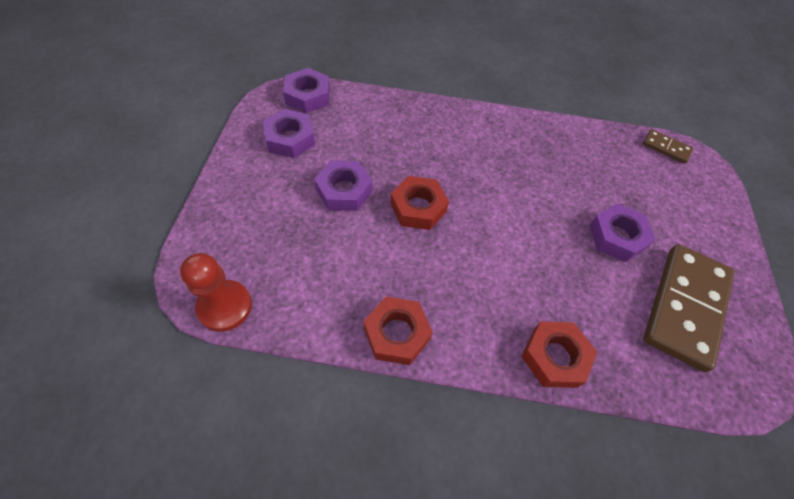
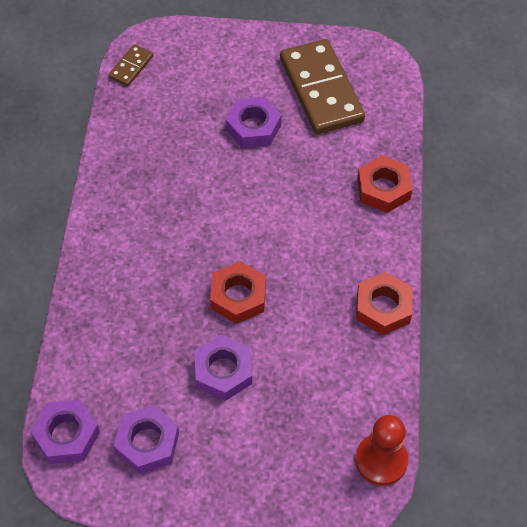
camera: 90 degrees left, 0 degrees up
brown domino [643,244,734,372] -> brown domino turned 45 degrees clockwise [280,39,365,134]

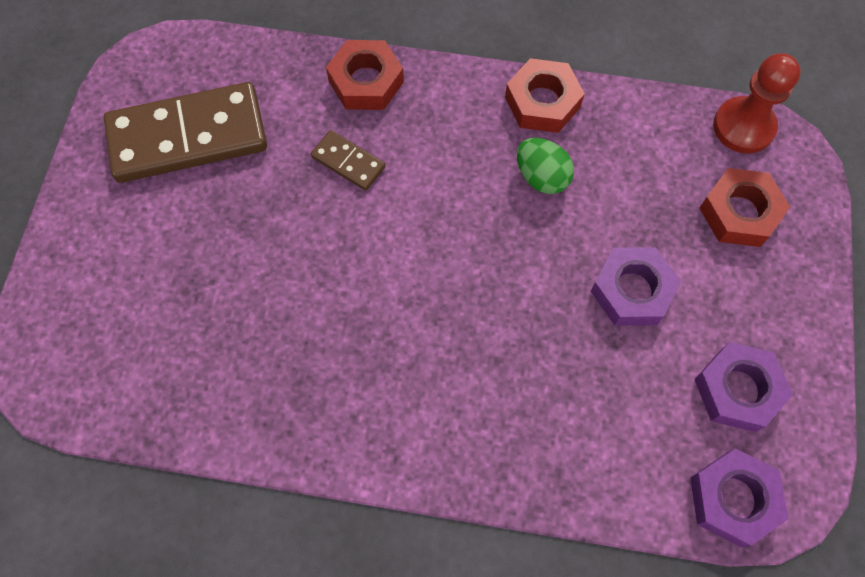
camera: 85 degrees left, 10 degrees up
brown domino [109,44,153,87] -> brown domino moved to [311,130,385,191]
red nut [210,261,266,324] -> red nut moved to [699,168,790,247]
purple nut [226,97,282,148] -> none
none -> green egg [517,138,574,194]

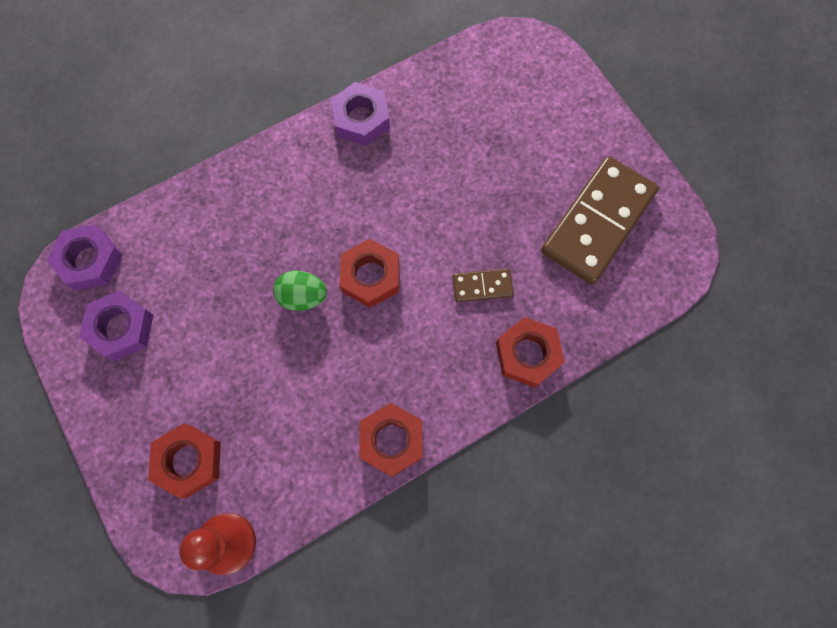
camera: 140 degrees right, 5 degrees up
green egg [517,138,574,194] -> green egg moved to [273,271,327,311]
purple nut [591,247,681,326] -> purple nut moved to [331,82,390,146]
none -> red nut [340,239,399,308]

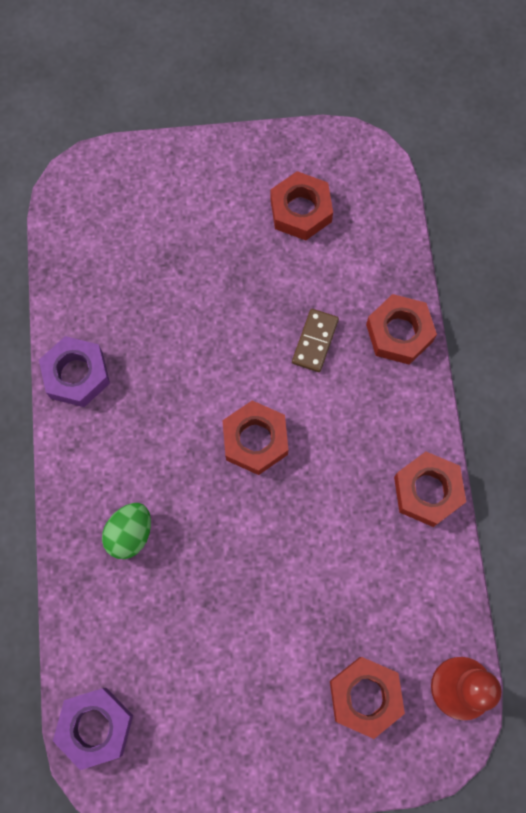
camera: 65 degrees left, 0 degrees up
purple nut [79,290,153,361] -> none
green egg [273,271,327,311] -> green egg moved to [102,503,151,559]
brown domino [541,156,659,285] -> red nut [270,171,333,240]

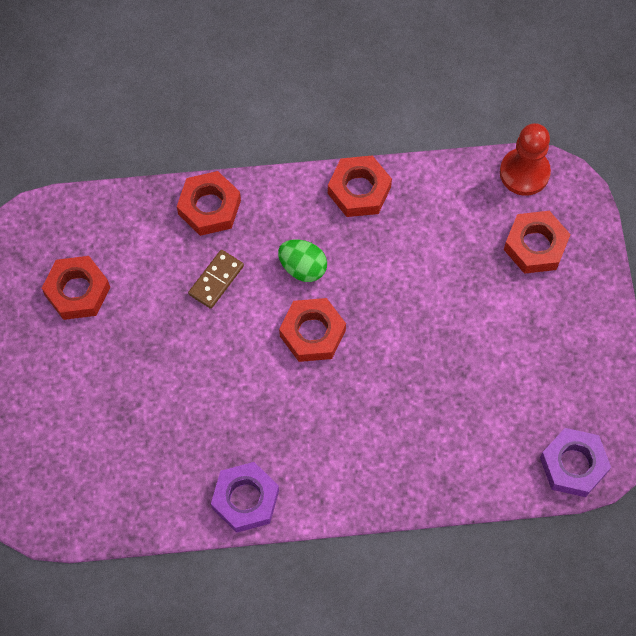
camera: 90 degrees left, 5 degrees down
green egg [102,503,151,559] -> green egg moved to [278,239,327,282]
brown domino [292,309,339,372] -> brown domino turned 75 degrees counterclockwise [188,250,244,309]

